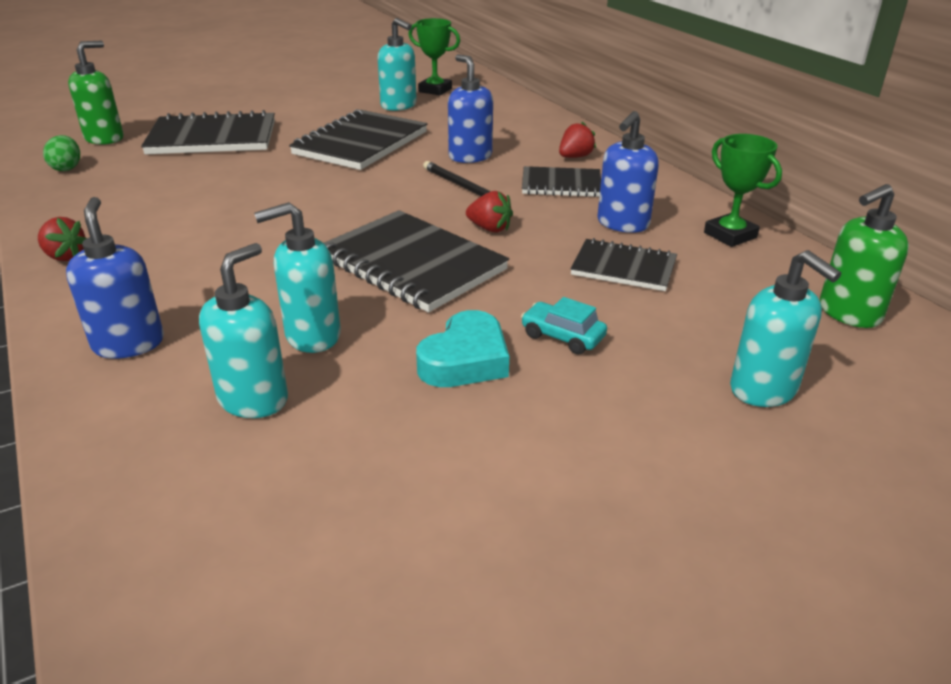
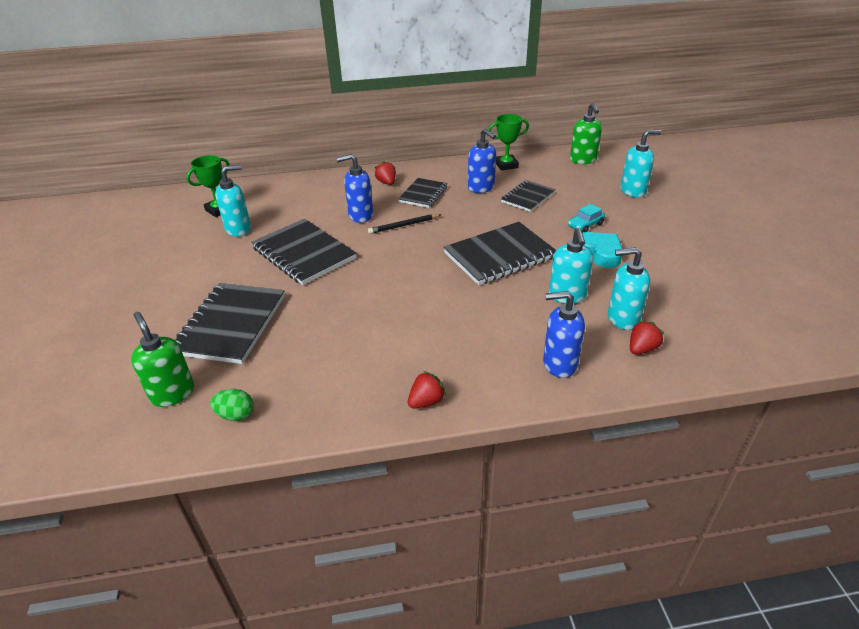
camera: 70 degrees left, 5 degrees up
turquoise soap dispenser [199,243,288,418] -> turquoise soap dispenser turned 45 degrees counterclockwise [608,247,650,330]
red strawberry [466,191,513,232] -> red strawberry moved to [630,320,664,355]

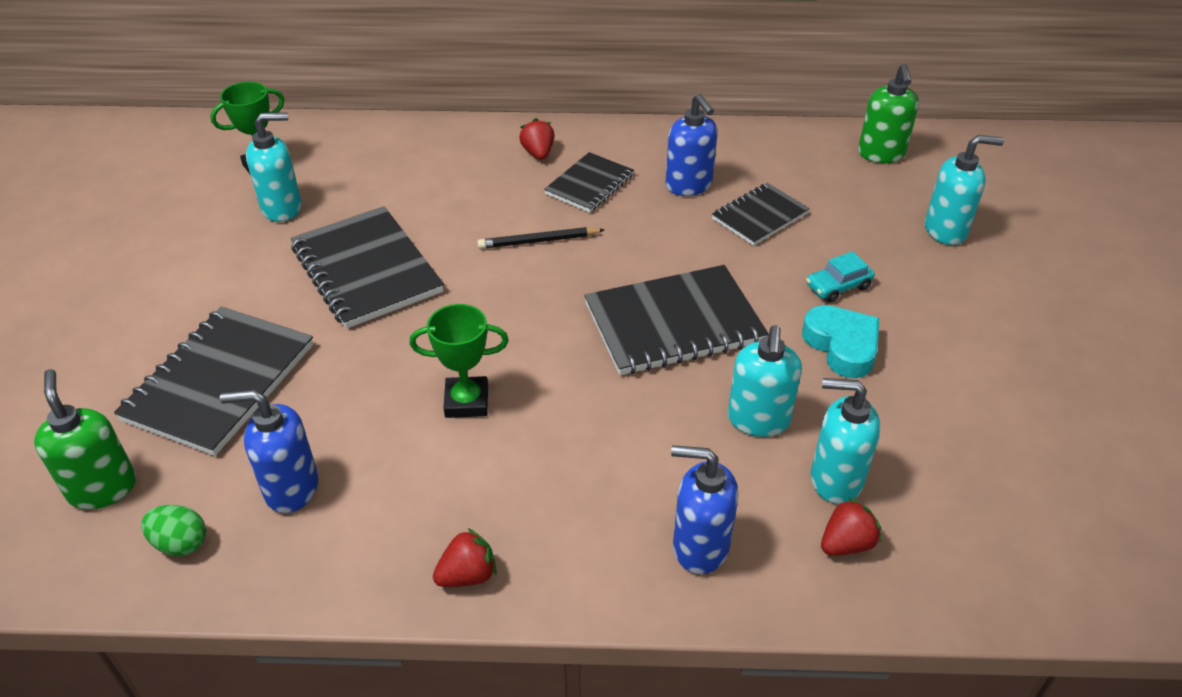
camera: 10 degrees right, 5 degrees up
blue soap dispenser [337,154,373,223] -> blue soap dispenser moved to [220,390,319,513]
green trophy [488,114,529,171] -> green trophy moved to [409,304,509,418]

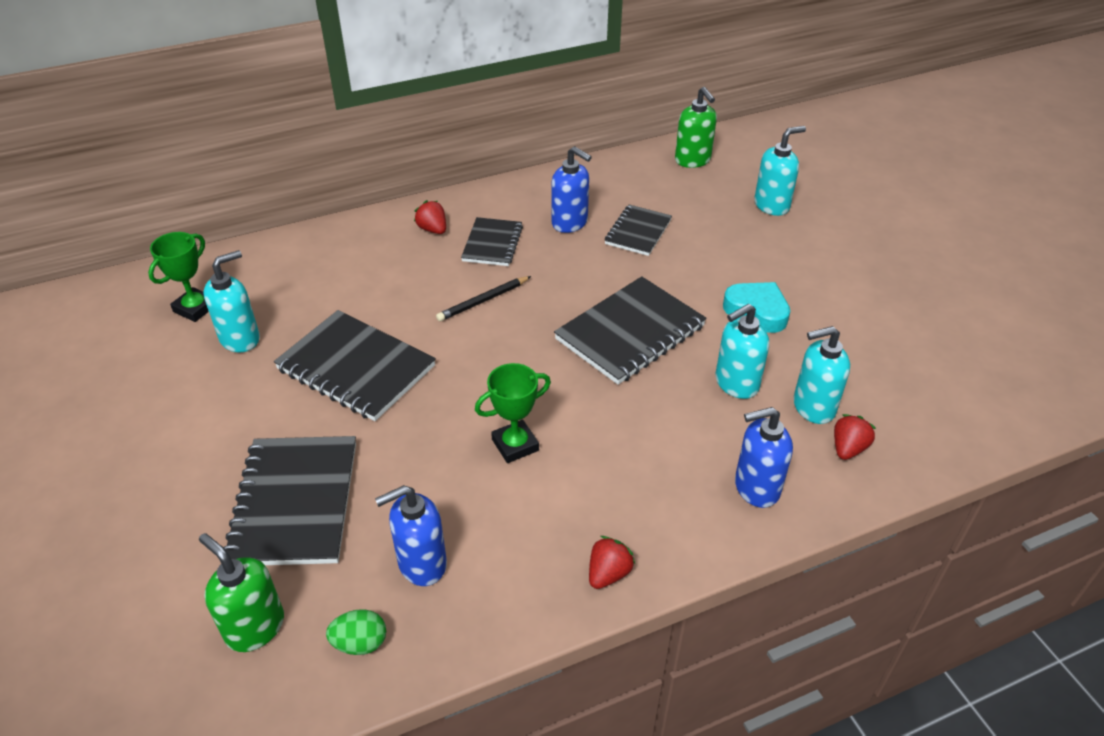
camera: 25 degrees left, 0 degrees up
turquoise soap dispenser [728,325,802,437] -> turquoise soap dispenser turned 75 degrees clockwise [716,304,769,399]
turquoise car [806,251,875,303] -> none

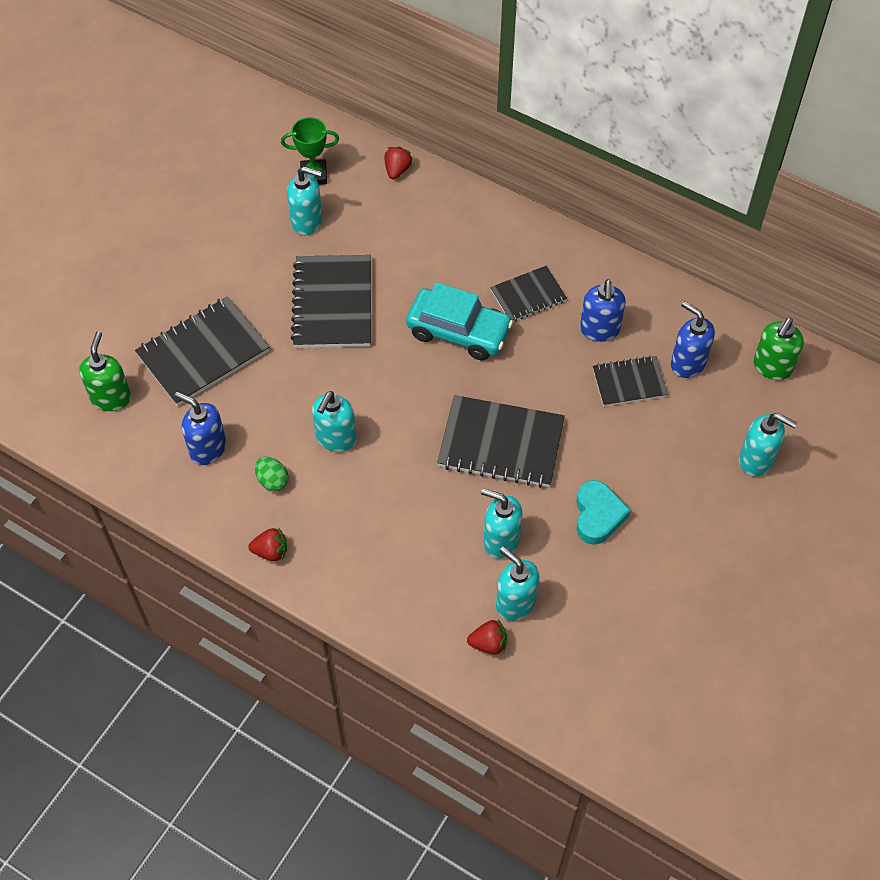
camera: 55 degrees right, 15 degrees up
green egg [326,609,386,655] -> green egg moved to [255,457,289,491]
red strawberry [414,200,446,234] -> red strawberry moved to [384,146,412,180]
black pencil [436,276,531,321] -> turquoise car [406,282,513,360]
green trophy [475,363,551,463] -> turquoise soap dispenser [312,391,356,452]
blue soap dispenser [735,407,793,508] -> blue soap dispenser moved to [671,301,715,378]

